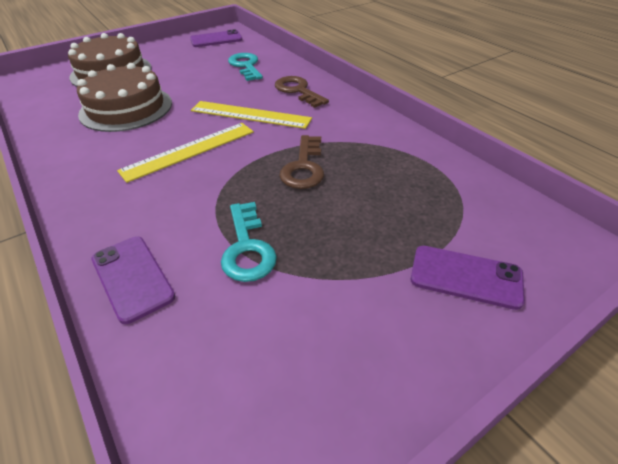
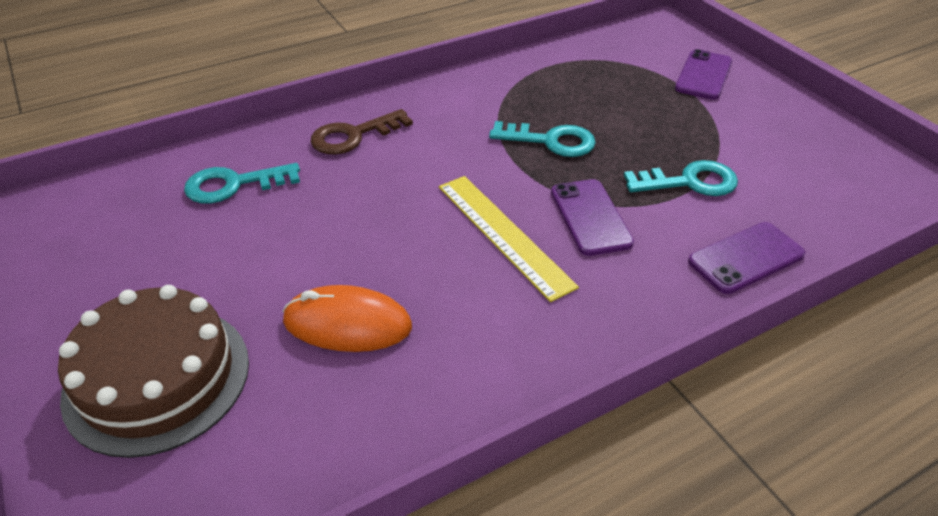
camera: 85 degrees left, 0 degrees up
brown cake [77,63,172,132] -> orange mouse [282,285,412,352]
purple phone [190,29,242,47] -> purple phone moved to [551,179,634,256]
yellow ruler [191,101,312,129] -> none
brown key [279,135,324,189] -> turquoise key [489,121,596,157]

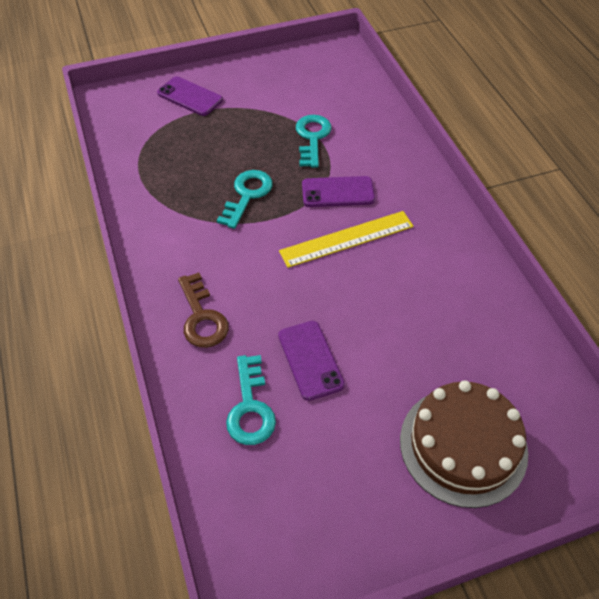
camera: 80 degrees left, 10 degrees up
orange mouse [282,285,412,352] -> none
purple phone [688,222,806,294] -> purple phone moved to [278,321,345,401]

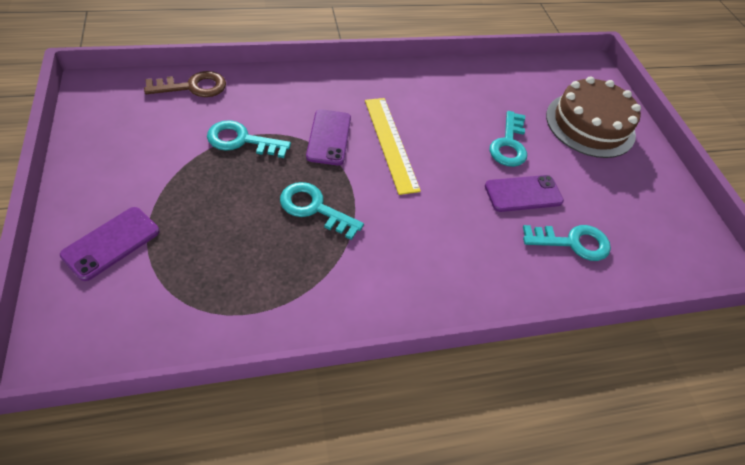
camera: 90 degrees left, 0 degrees up
brown key [178,273,229,348] -> brown key moved to [144,71,226,97]
none -> turquoise key [490,111,527,167]

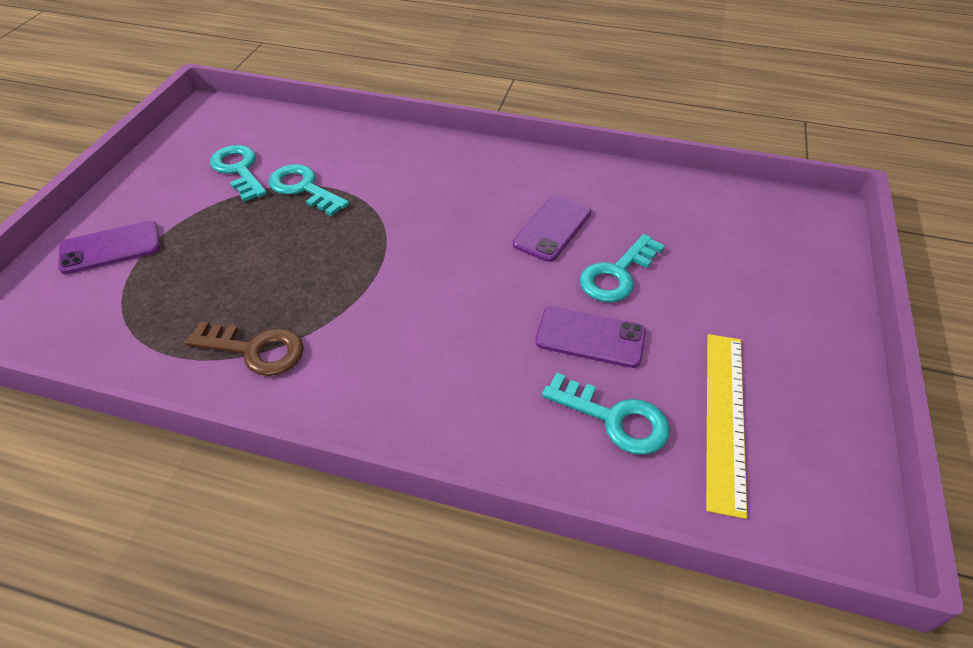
camera: 35 degrees right, 5 degrees down
brown key [144,71,226,97] -> brown key moved to [185,321,304,376]
turquoise key [280,182,364,240] -> turquoise key moved to [210,145,267,202]
purple phone [306,109,351,165] -> purple phone moved to [513,195,591,262]
yellow ruler [365,98,421,195] -> yellow ruler moved to [706,334,747,519]
brown cake [546,76,641,158] -> none

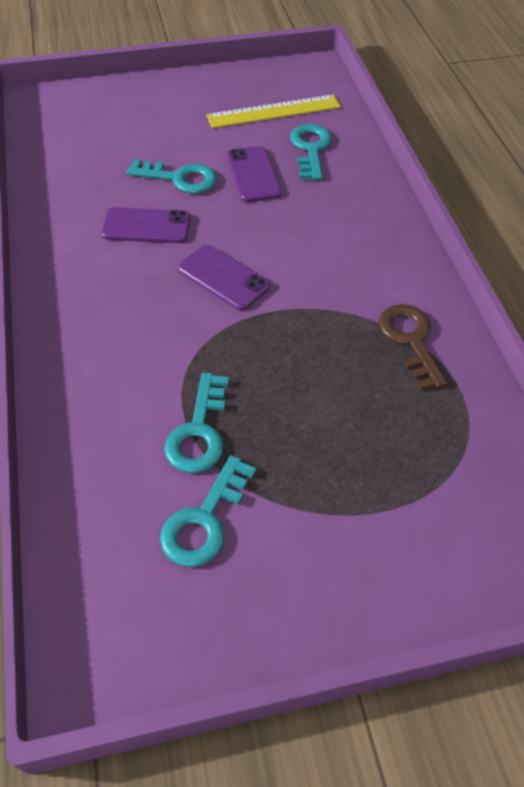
camera: 120 degrees left, 5 degrees up
purple phone [58,221,160,274] -> purple phone moved to [178,245,270,311]

